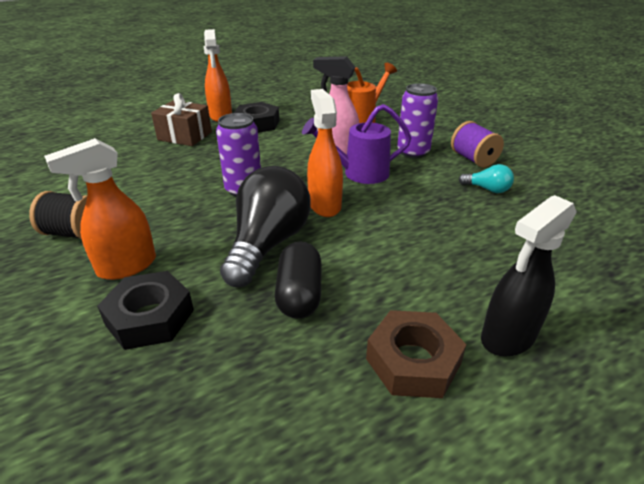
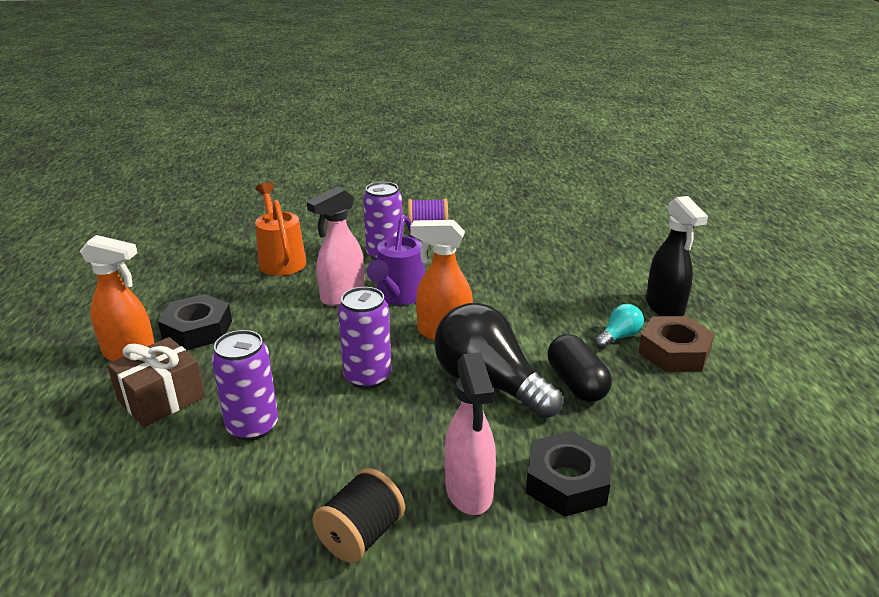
camera: 65 degrees left, 5 degrees down
orange spray bottle [44,138,156,280] -> pink spray bottle [445,352,496,515]
black capsule [275,241,322,318] -> black capsule turned 45 degrees clockwise [548,334,612,402]
turquoise light bulb [459,164,514,193] -> turquoise light bulb moved to [595,304,644,349]
none -> purple can [212,330,278,441]

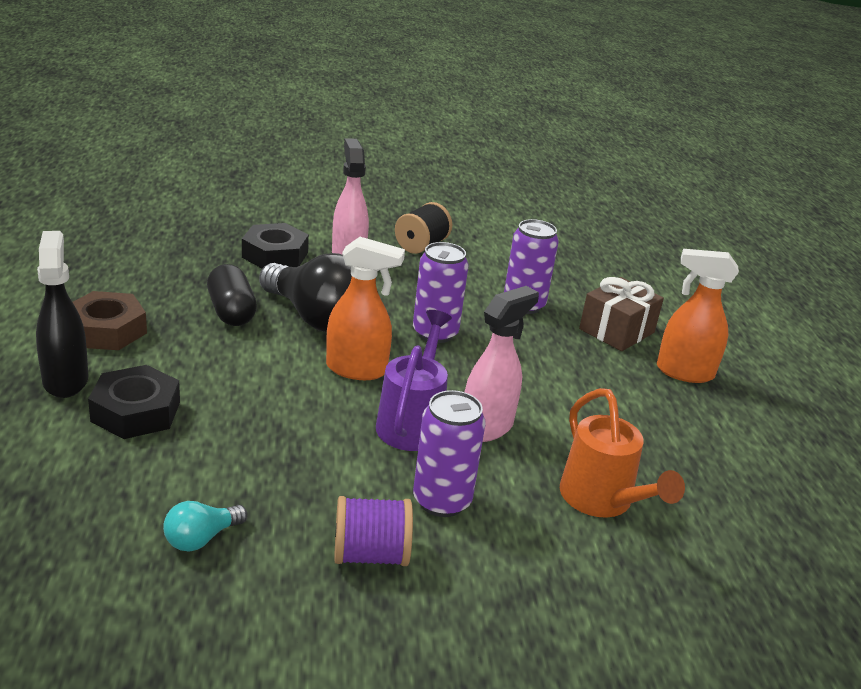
camera: 175 degrees right, 0 degrees up
black nut [158,294,232,351] -> black nut moved to [88,365,180,439]
turquoise light bulb [595,304,644,349] -> turquoise light bulb moved to [163,501,247,552]

